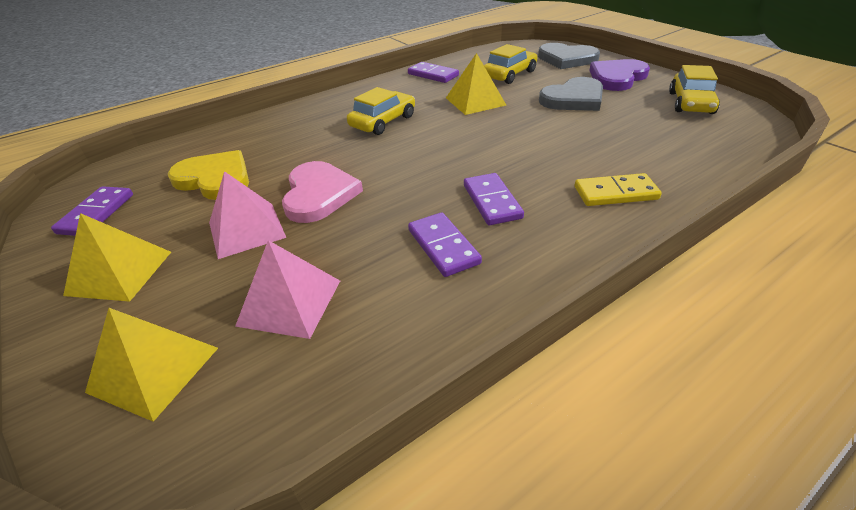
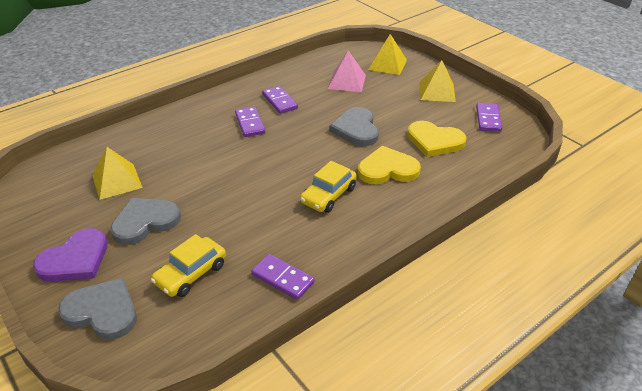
camera: 175 degrees right, 0 degrees up
pink pyramid [209,171,286,259] -> none
pink heart [282,161,363,223] -> grey heart [329,107,379,146]
yellow pyramid [446,53,506,115] -> yellow pyramid moved to [92,147,143,200]
yellow domino [575,173,662,206] -> none
yellow car [669,65,720,114] -> none
none -> yellow heart [358,146,421,184]

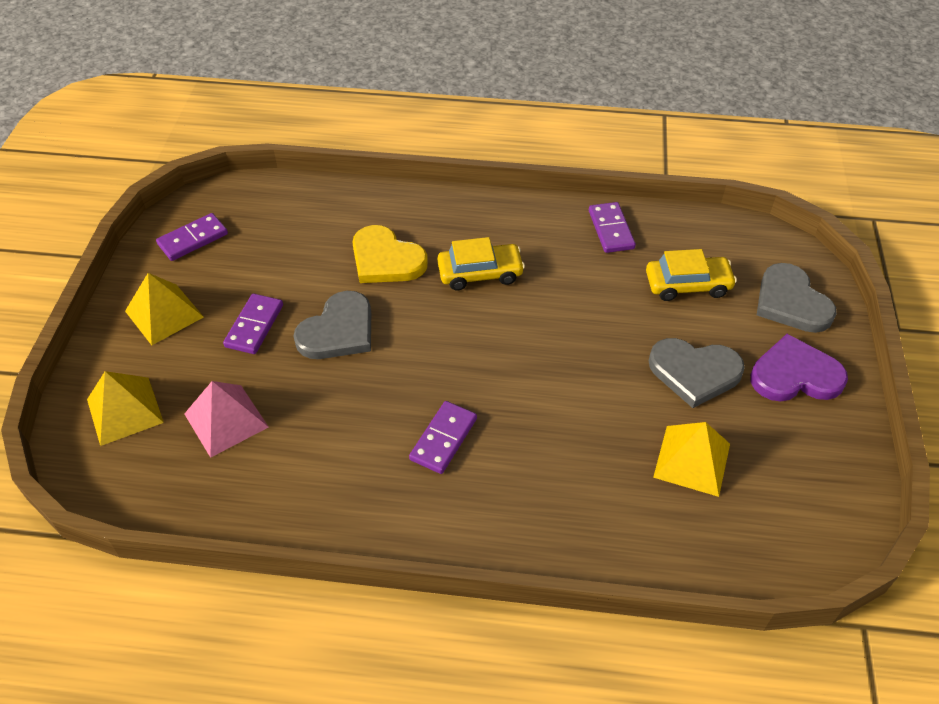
camera: 135 degrees left, 10 degrees up
purple domino [262,86,298,114] -> purple domino moved to [223,294,283,354]
yellow heart [407,121,466,157] -> none

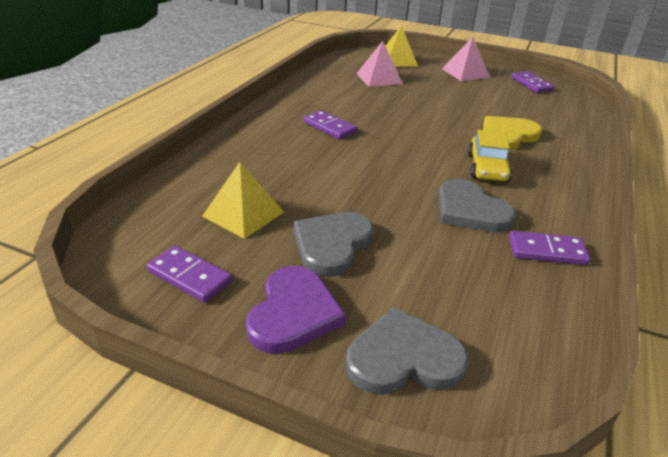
camera: 105 degrees right, 15 degrees down
yellow pyramid [125,273,204,345] -> pink pyramid [442,37,490,81]
purple domino [223,294,283,354] -> purple domino moved to [147,246,232,303]
grey heart [294,291,371,359] -> grey heart moved to [439,179,516,232]
yellow car [646,249,737,301] -> none

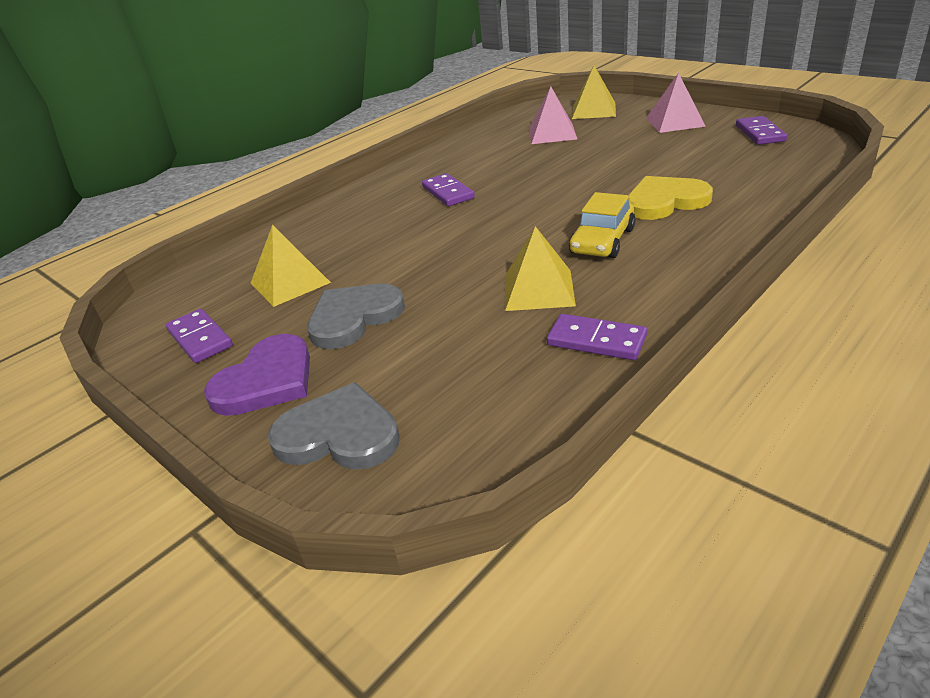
camera: 25 degrees right, 0 degrees up
grey heart [439,179,516,232] -> yellow pyramid [505,226,576,311]

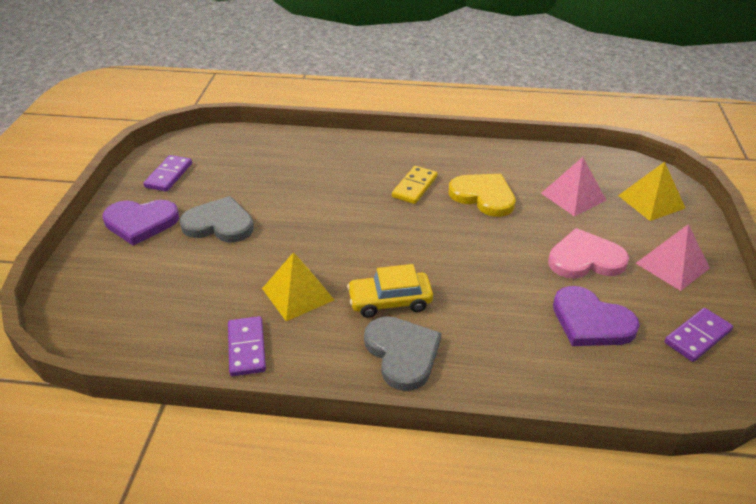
camera: 50 degrees right, 5 degrees up
yellow pyramid [251,225,331,307] -> none
grey heart [268,382,400,470] -> grey heart moved to [364,316,441,391]
purple domino [422,173,475,206] -> yellow domino [392,166,437,204]
yellow heart [628,176,713,220] -> yellow heart moved to [449,174,516,217]
none -> pink heart [548,228,629,279]
none -> purple heart [553,286,640,346]

